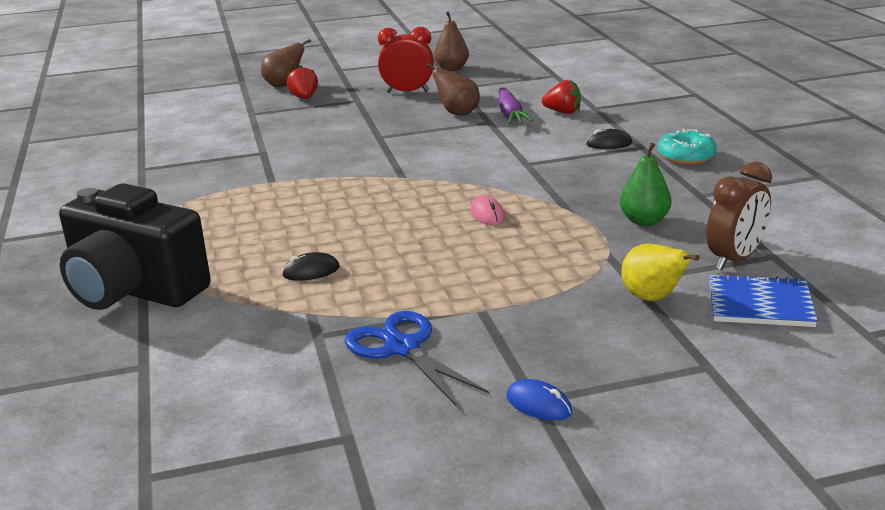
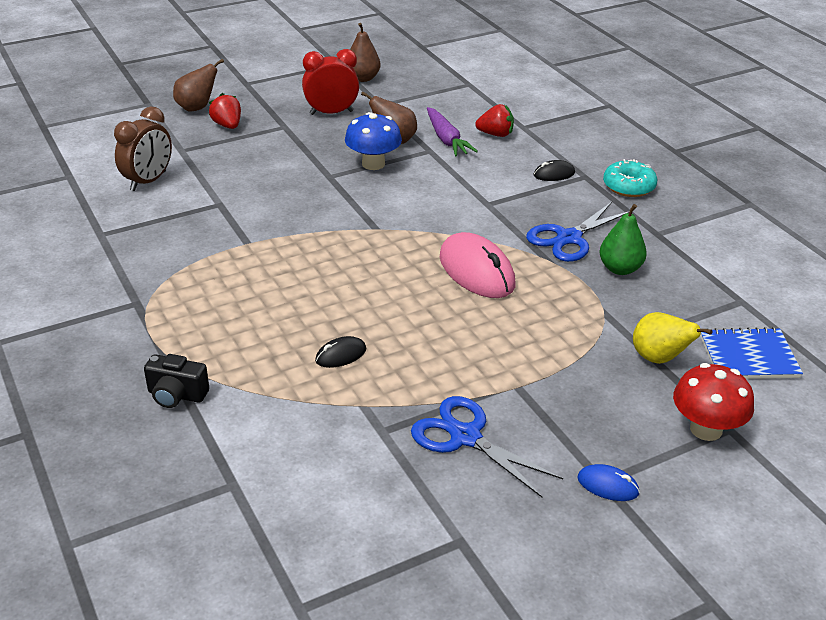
camera: 15 degrees left, 10 degrees up
black camera [59,183,211,310] -> black camera [144,354,209,408], size x0.43
pink mouse [470,195,505,225] -> pink mouse [440,232,515,298], size x2.05
brown clock [706,161,772,270] -> brown clock moved to [114,107,172,191]
none -> blue mushroom [345,112,402,170]
none -> blue scissors [526,202,629,262]
none -> red mushroom [673,363,754,441]

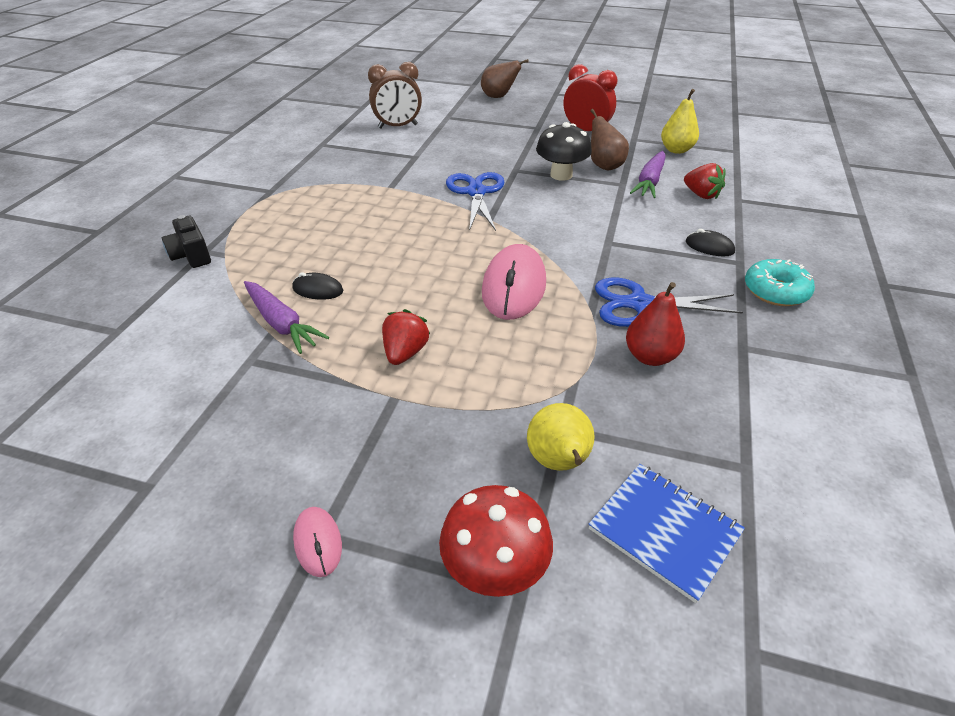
camera: 45 degrees right, 5 degrees up
red strawberry [209,93,241,129] -> red strawberry moved to [382,309,430,365]
blue mushroom [345,112,402,170] -> black mushroom [536,122,592,181]
brown pear [350,23,381,82] -> none
blue scissors [411,396,563,497] -> blue scissors moved to [446,172,505,231]
blue mouse [578,464,640,501] -> pink mouse [293,507,342,577]
green pear [600,204,647,275] -> red pear [626,282,685,366]
none -> purple carrot [244,281,329,354]
none -> yellow pear [661,89,699,154]

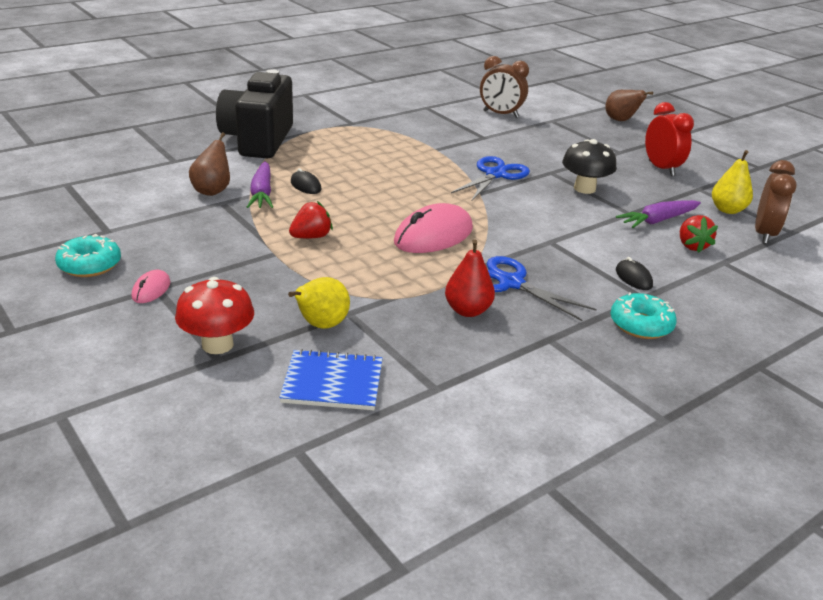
camera: 35 degrees right, 10 degrees down
black camera [162,215,211,268] -> black camera [216,69,293,159], size x2.34
blue notebook [588,464,745,603] -> blue notebook turned 75 degrees counterclockwise [279,349,382,410]
brown pear [590,109,629,171] -> brown pear moved to [189,132,230,196]
none -> turquoise donut [55,234,121,277]
none -> brown clock [755,160,797,244]

